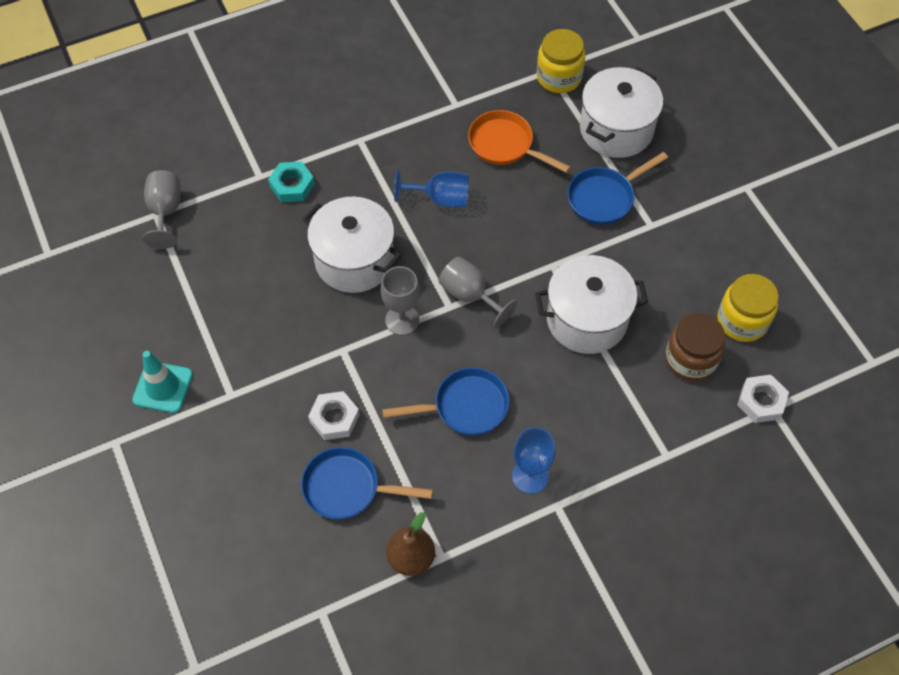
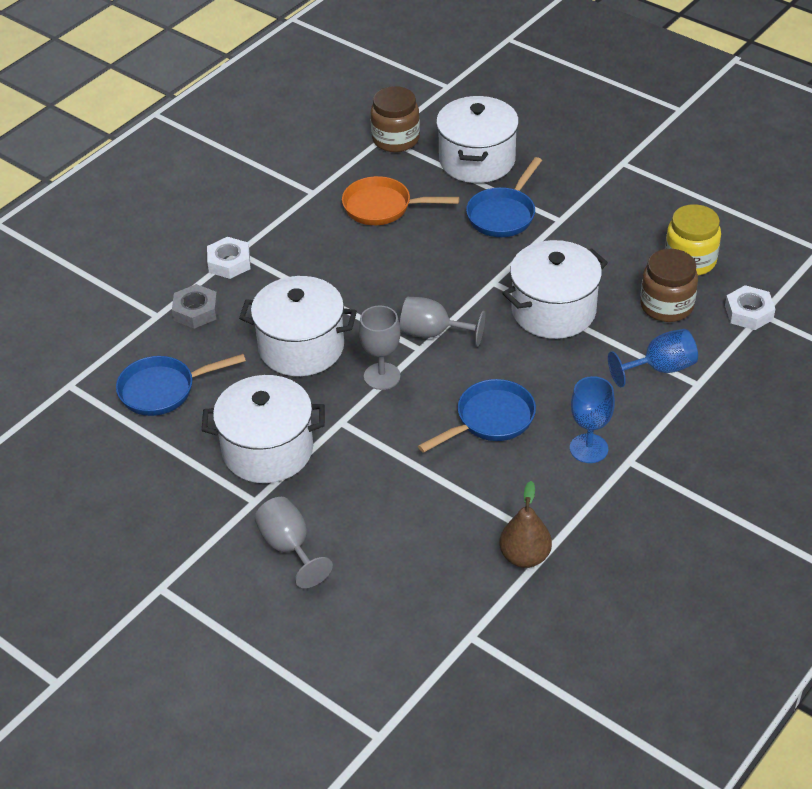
camera: 25 degrees left, 15 degrees down
turquoise traffic cone [132,351,193,413] -> none
grey goblet [143,170,181,249] -> grey goblet moved to [255,497,333,588]
turquoise nut [268,162,315,202] -> grey nut [172,284,218,328]
blue pan [301,447,433,520] -> blue pan moved to [116,354,246,416]
white nut [308,391,359,440] -> white nut moved to [207,237,251,279]
blue goblet [394,169,469,208] -> blue goblet moved to [608,329,698,387]
yellow jar [536,29,585,93] -> brown jar [371,86,420,152]
none -> white pot [202,375,325,483]

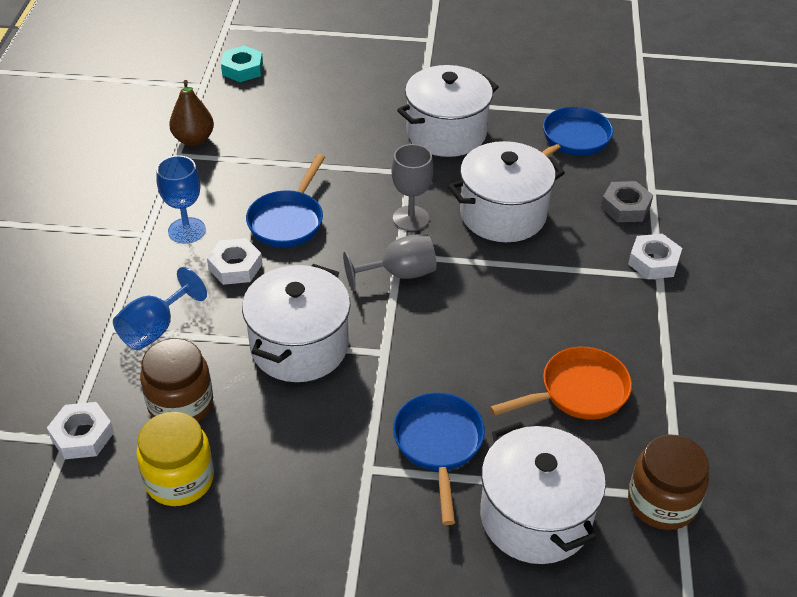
camera: 145 degrees right, 0 degrees up
grey goblet [255,497,333,588] -> none
none -> white nut [207,238,262,285]
none -> turquoise nut [221,46,263,82]

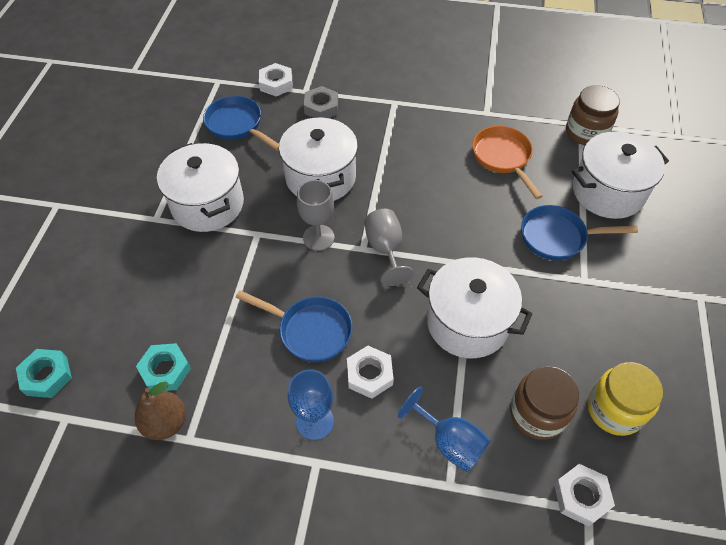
camera: 85 degrees left, 10 degrees up
white nut [628,234,682,279] -> white nut moved to [259,63,292,96]
none -> turquoise nut [136,343,191,391]

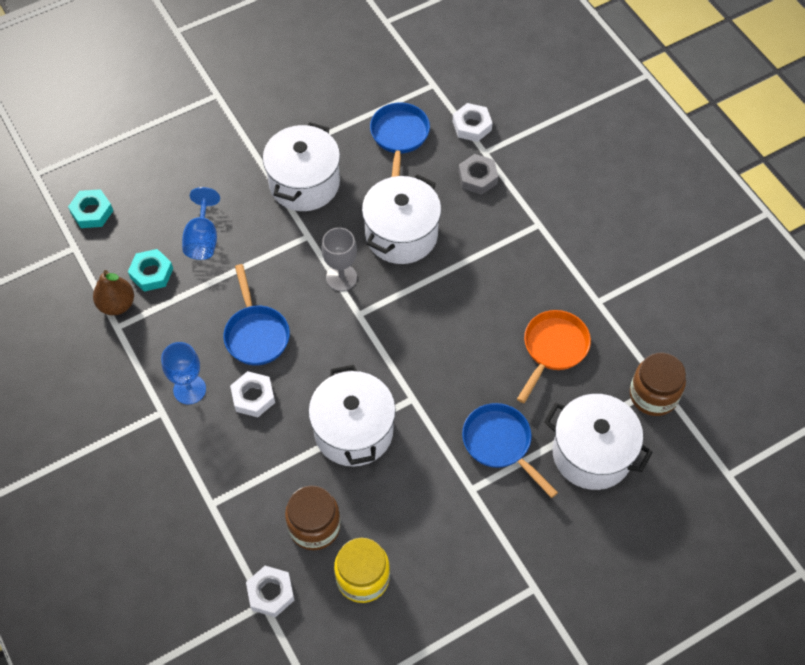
camera: 50 degrees right, 5 degrees up
grey goblet [365,209,414,286] -> none
blue goblet [398,386,491,472] -> blue goblet moved to [182,187,220,260]

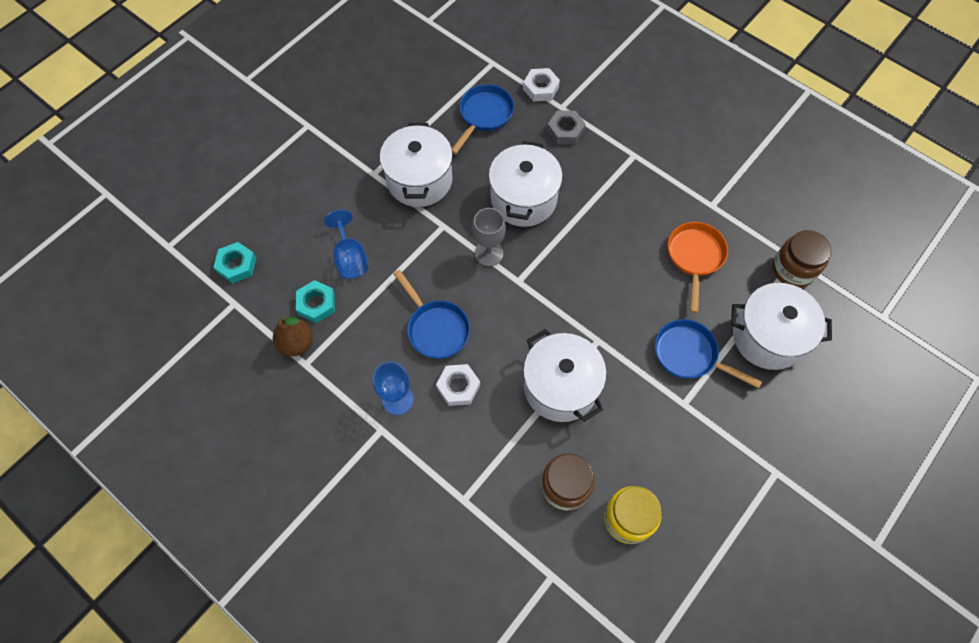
camera: 20 degrees left, 5 degrees up
white nut [246,566,294,617] -> none
blue pan [370,103,430,177] -> blue pan turned 45 degrees clockwise [452,84,514,154]

